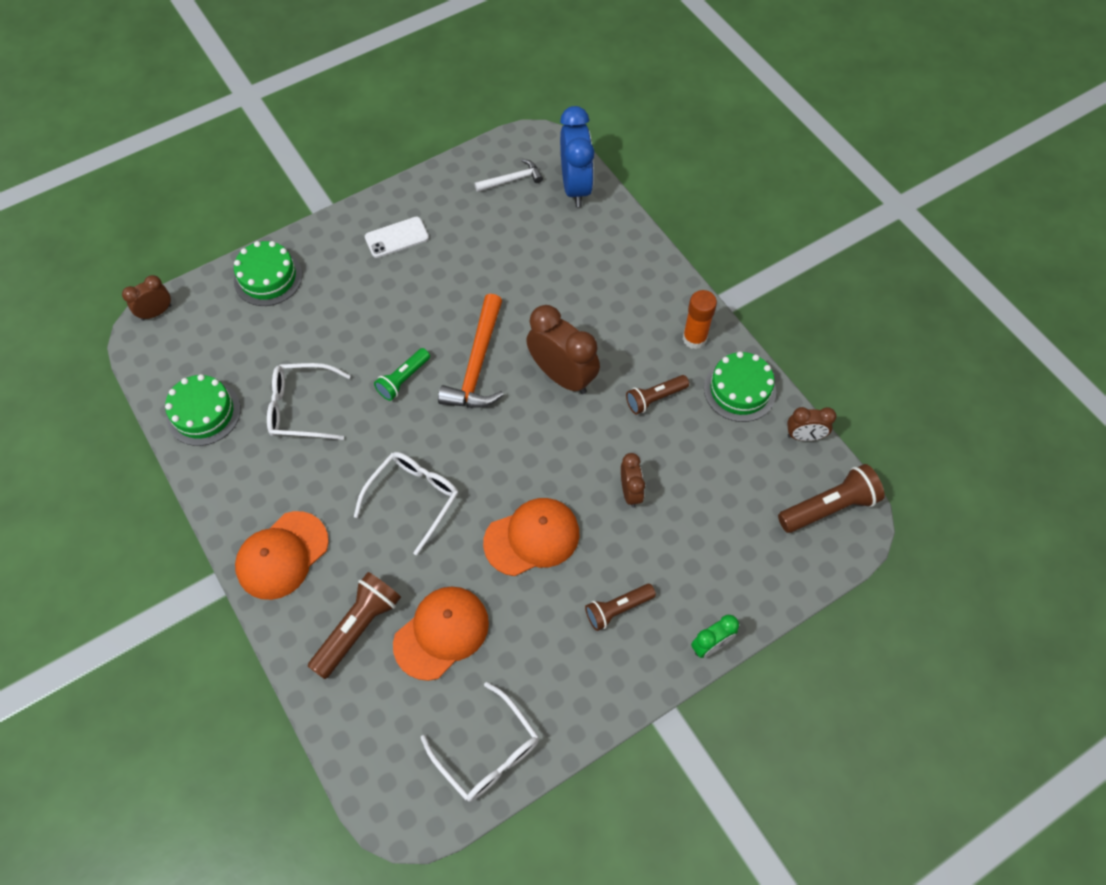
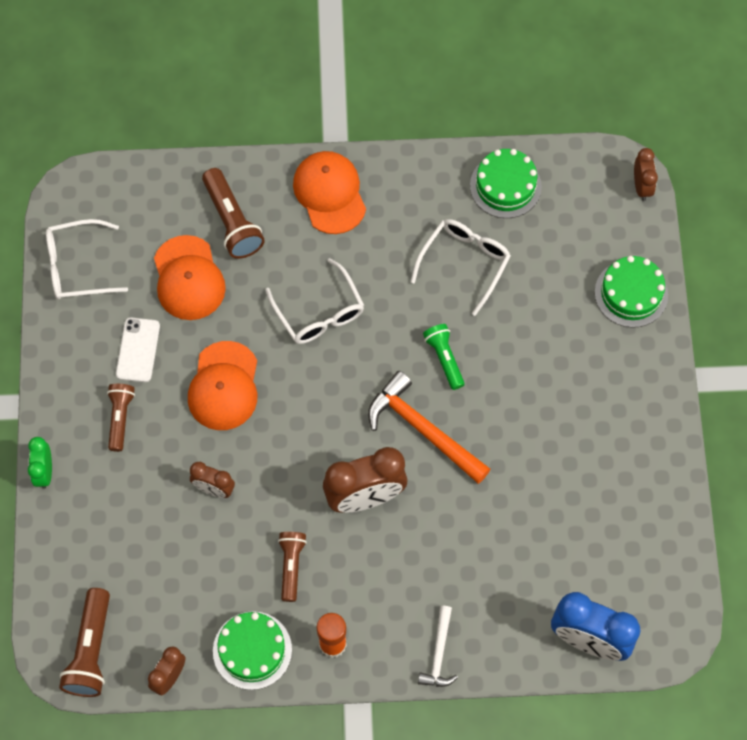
camera: 120 degrees right, 5 degrees up
white phone [365,217,429,258] -> white phone moved to [116,318,160,382]
white hammer [475,159,543,192] -> white hammer moved to [418,606,458,687]

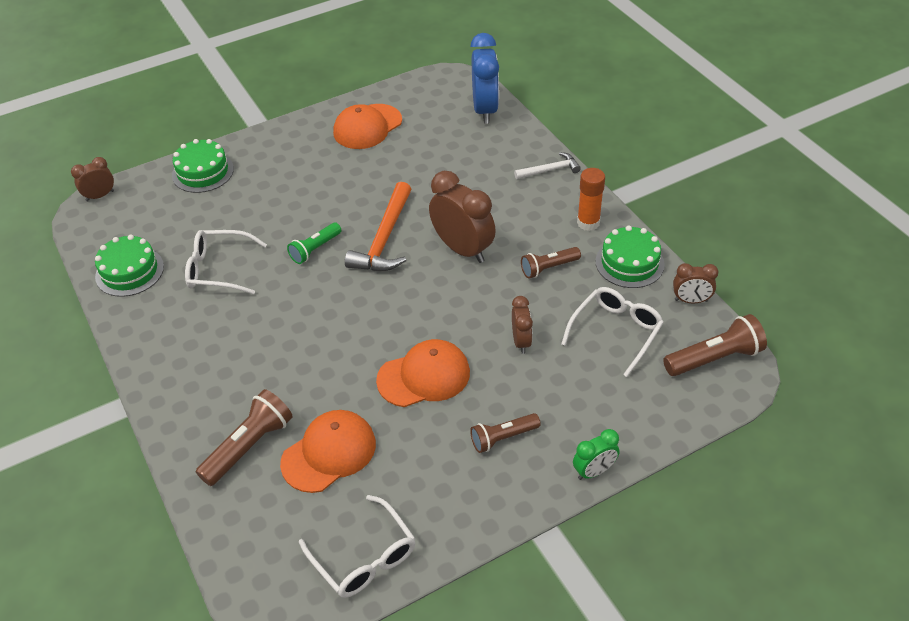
camera: 115 degrees left, 20 degrees down
white phone [116,318,160,382] -> none
white glasses [265,258,364,344] -> white glasses moved to [561,287,664,377]
orange cap [293,151,366,234] -> orange cap moved to [333,104,402,149]

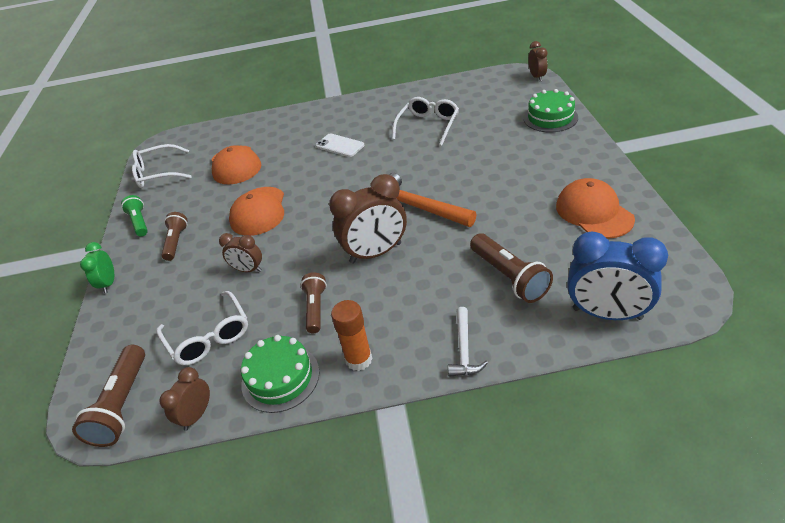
camera: 115 degrees right, 5 degrees down
green cake [95,235,164,297] -> none
brown flashlight [196,389,293,486] -> brown flashlight moved to [470,233,553,303]
green flashlight [287,222,341,264] -> green flashlight moved to [121,195,148,237]
none -> white phone [316,133,364,157]

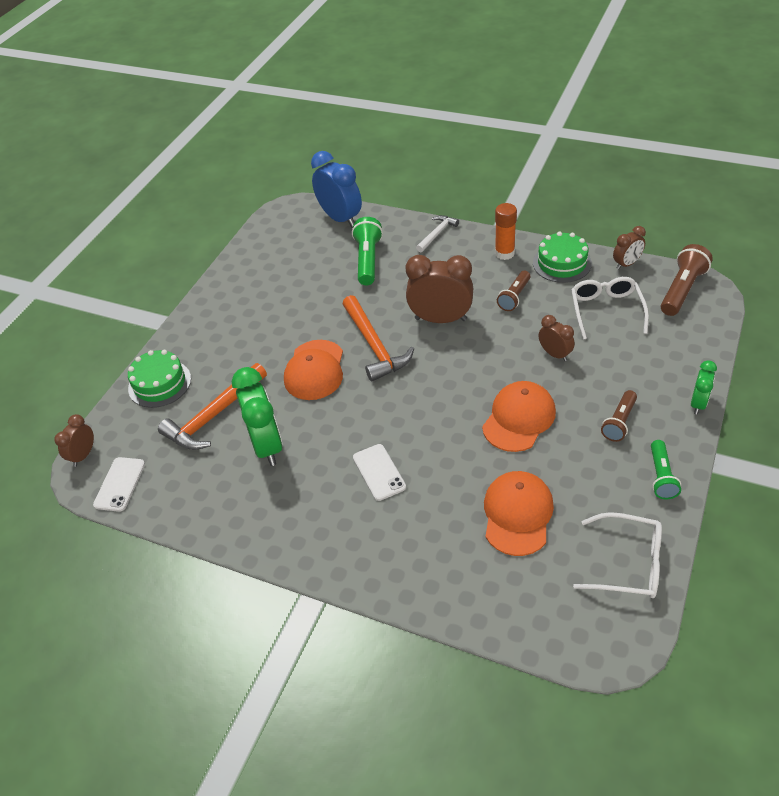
camera: 150 degrees left, 5 degrees up
white glasses [392,97,459,146] -> green clock [232,367,282,466]
brown flashlight [470,233,553,303] -> green flashlight [352,217,383,285]
orange cap [556,178,635,239] -> orange cap moved to [284,340,343,400]
none -> white phone [93,457,145,512]
none -> orange hammer [158,363,267,450]

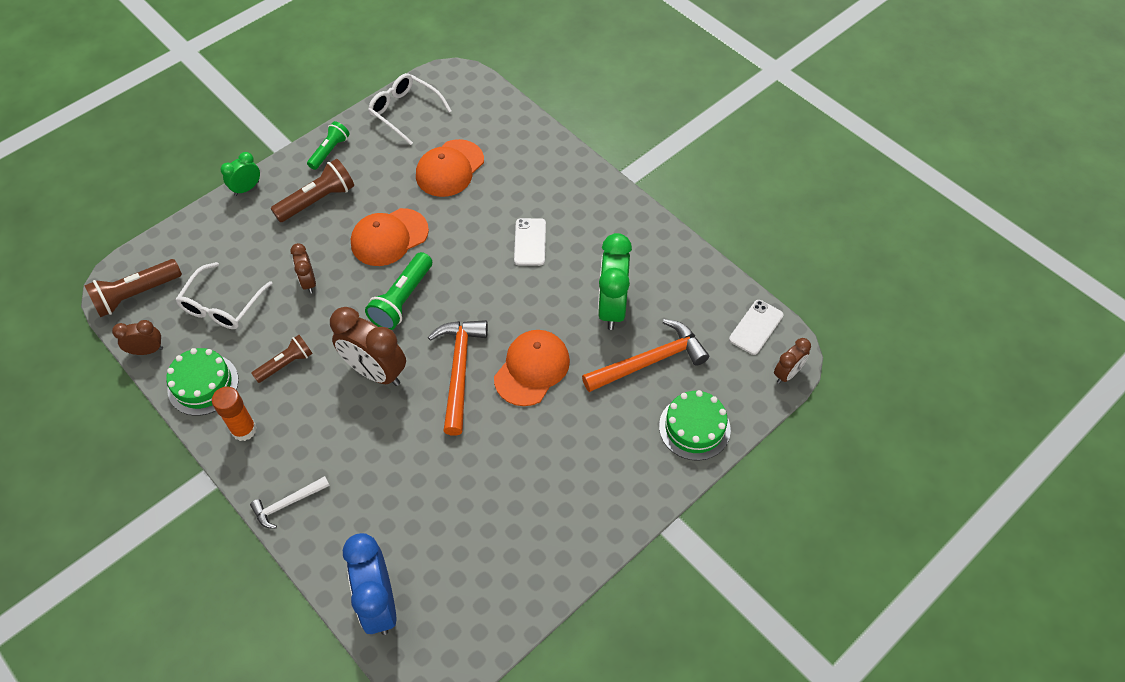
camera: 160 degrees left, 10 degrees up
green flashlight [352,217,383,285] -> green flashlight moved to [365,252,432,330]
brown flashlight [601,390,637,442] -> brown flashlight [271,159,354,222], size x1.52

